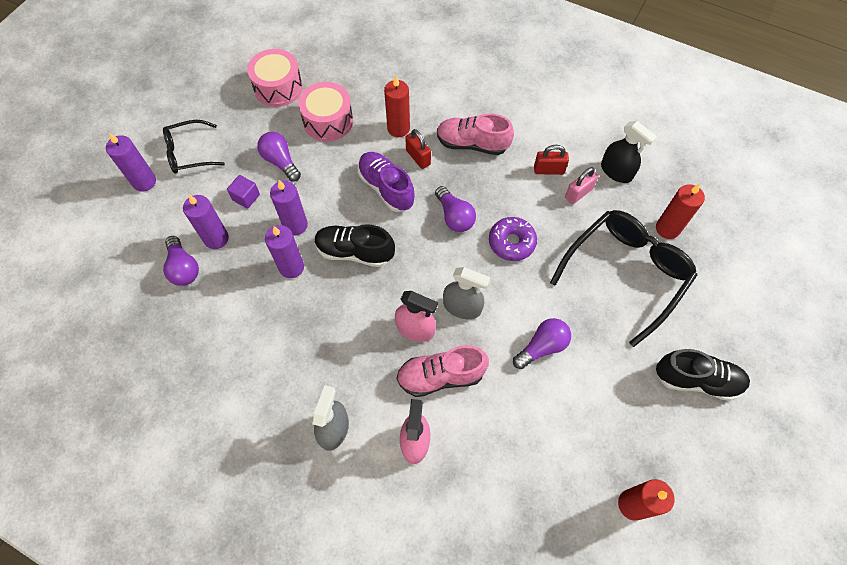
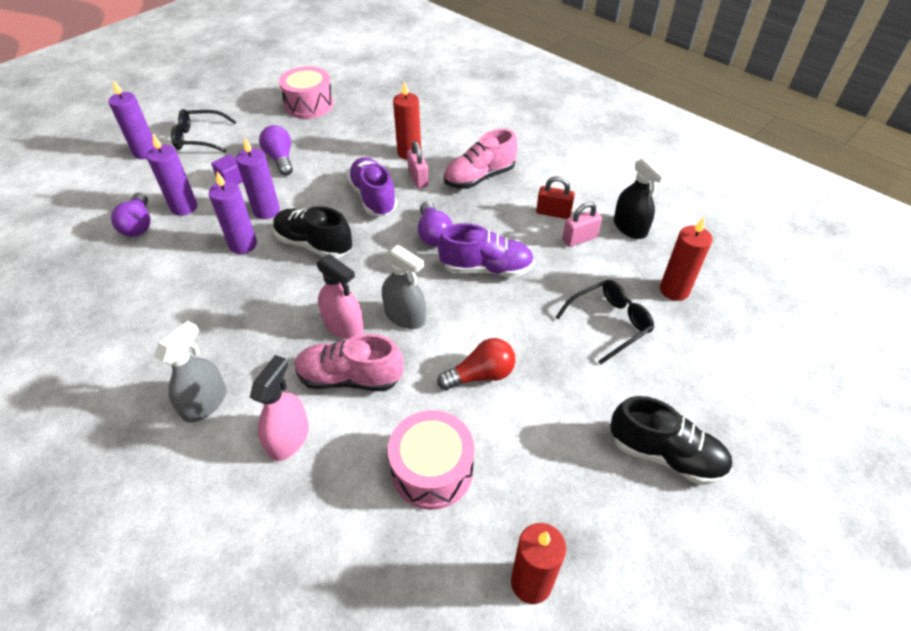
camera: 15 degrees right, 15 degrees down
pink drum [298,82,353,142] -> pink drum moved to [388,410,474,510]
red padlock [405,129,431,169] -> pink padlock [407,141,429,188]
pink shoe [437,113,514,155] -> pink shoe turned 60 degrees counterclockwise [444,129,517,189]
purple donut [489,217,537,261] -> purple shoe [438,223,534,277]
purple light bulb [513,318,571,369] -> red light bulb [437,338,515,390]
black glasses [550,210,697,347] -> black glasses [555,280,655,364], size x0.57

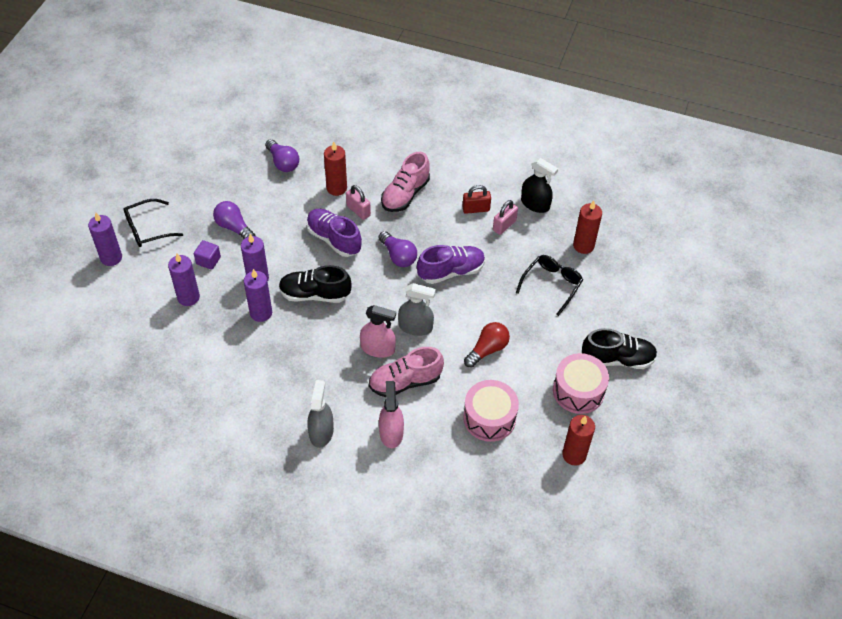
camera: 25 degrees left, 5 degrees up
purple light bulb [111,193,150,237] -> purple light bulb moved to [265,139,299,172]
pink drum [279,66,334,119] -> pink drum moved to [553,353,609,414]

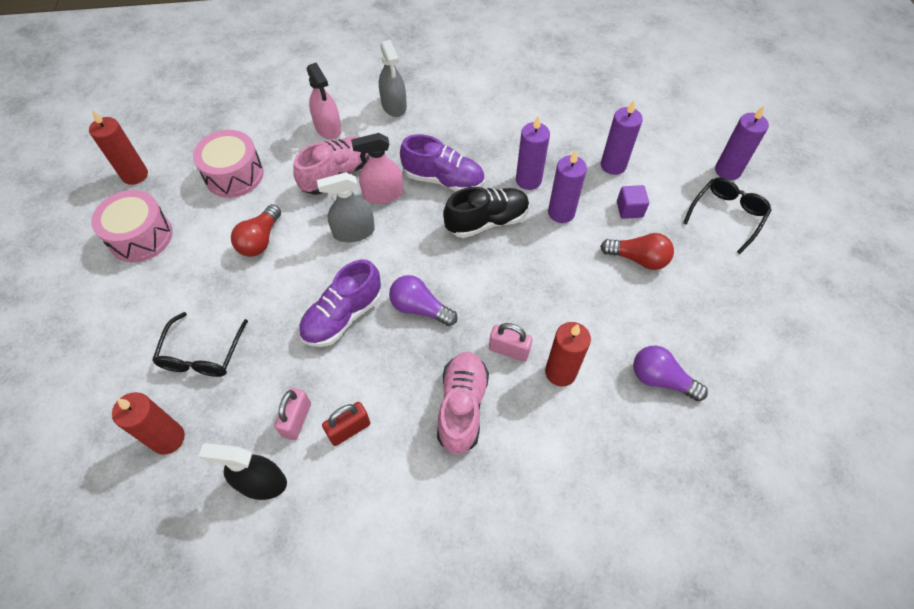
camera: 155 degrees right, 5 degrees up
purple light bulb [213,201,256,239] -> red light bulb [600,233,674,270]
purple shoe [306,209,362,257] -> purple shoe moved to [400,134,485,192]
black shoe [582,328,657,369] -> none

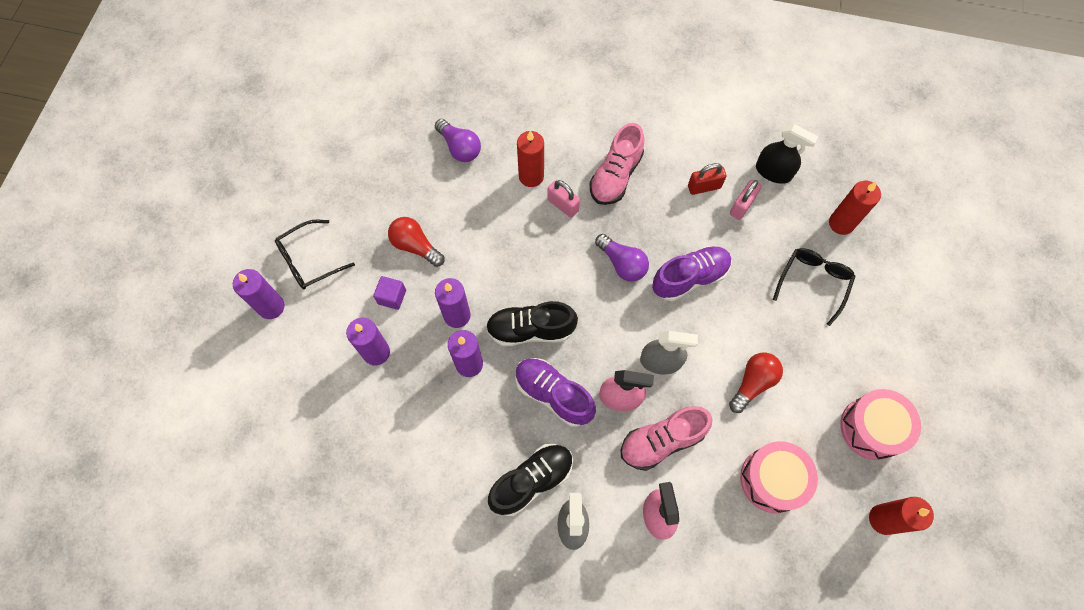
camera: 160 degrees left, 10 degrees up
none -> black shoe [488,444,573,516]

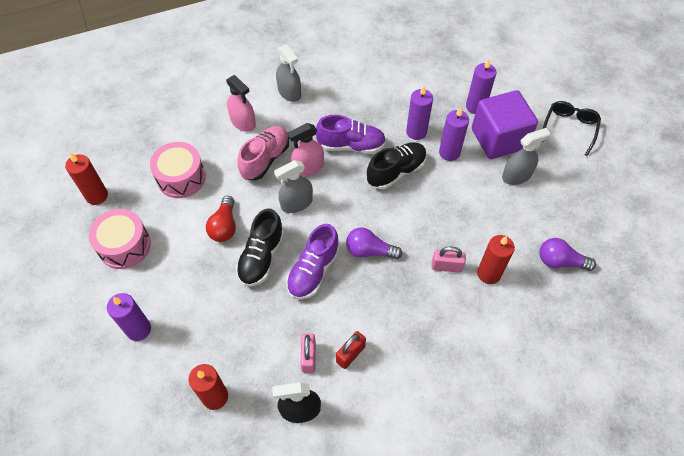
camera: 145 degrees right, 10 degrees down
purple candle [233,269,285,319] -> purple candle moved to [107,293,151,341]
purple cube [373,276,406,310] -> purple cube [472,90,538,159], size x2.40
red light bulb [388,217,445,267] -> grey spray bottle [502,128,550,185]
black shoe [488,444,573,516] -> black shoe moved to [236,208,284,286]
pink shoe [590,123,645,205] -> none
black glasses [773,248,856,326] -> none

